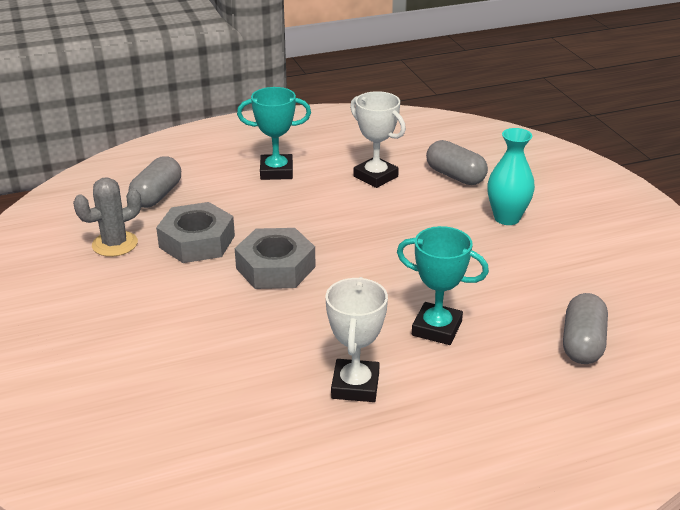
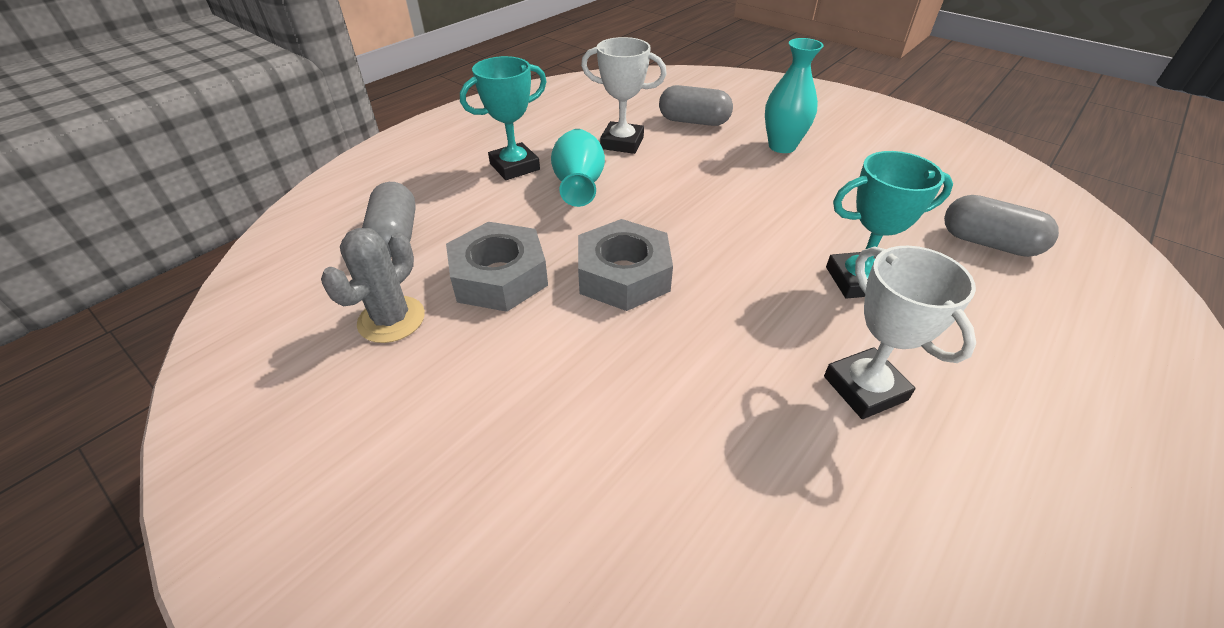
camera: 30 degrees left, 10 degrees up
grey capsule [563,293,608,364] -> grey capsule turned 45 degrees counterclockwise [944,195,1059,257]
none -> turquoise vase [551,129,605,207]

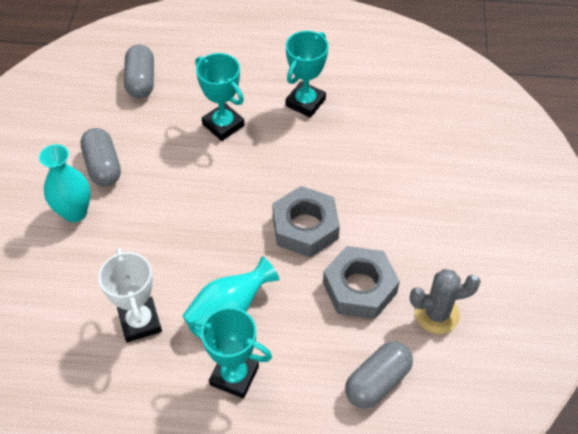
camera: 125 degrees left, 10 degrees up
grey capsule [659,85,733,126] -> grey capsule moved to [80,128,121,187]
white trophy [824,246,976,419] -> turquoise trophy [285,31,328,118]

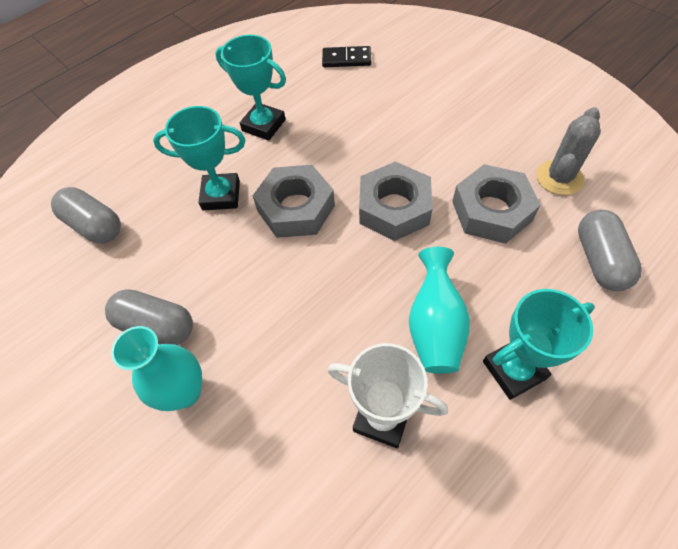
camera: 45 degrees left, 5 degrees up
turquoise trophy [285,31,328,118] -> turquoise trophy turned 45 degrees counterclockwise [215,35,286,141]
none -> grey nut [253,165,335,238]
none -> black domino [322,46,371,67]

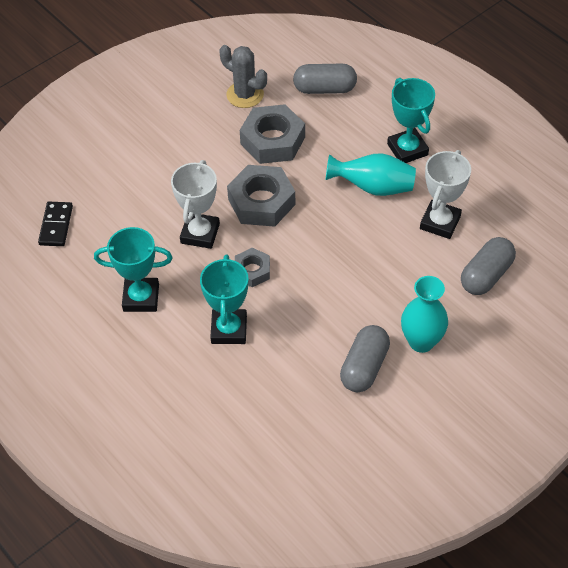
camera: 90 degrees left, 5 degrees down
grey capsule [51,187,121,244] -> grey capsule moved to [461,237,516,295]
turquoise trophy [215,35,286,141] -> turquoise trophy turned 60 degrees clockwise [94,227,173,312]
grey nut [253,165,335,238] -> grey nut [235,248,270,287], size x0.57
none -> white trophy [171,160,220,249]

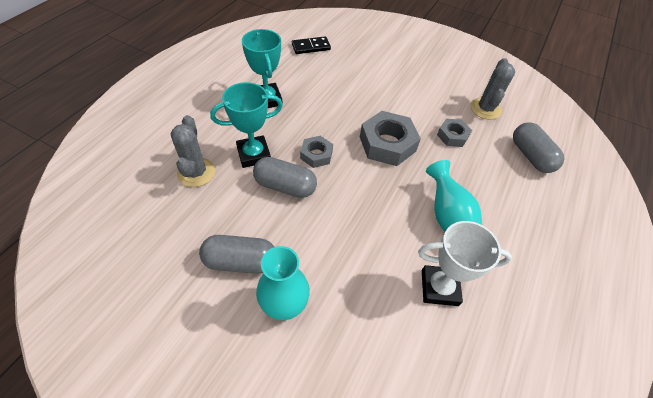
camera: 65 degrees right, 0 degrees up
white trophy [171,160,220,249] -> none
grey nut [240,104,305,164] -> grey nut [437,118,472,147], size x0.57
turquoise trophy [387,78,435,163] -> none
grey capsule [461,237,516,295] -> grey capsule moved to [253,157,317,198]
none -> grey cactus [170,115,215,187]

